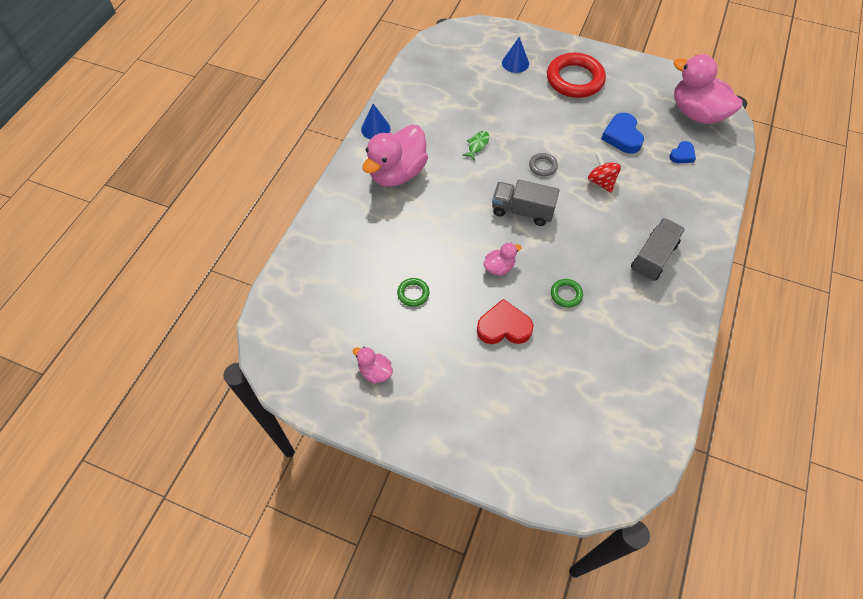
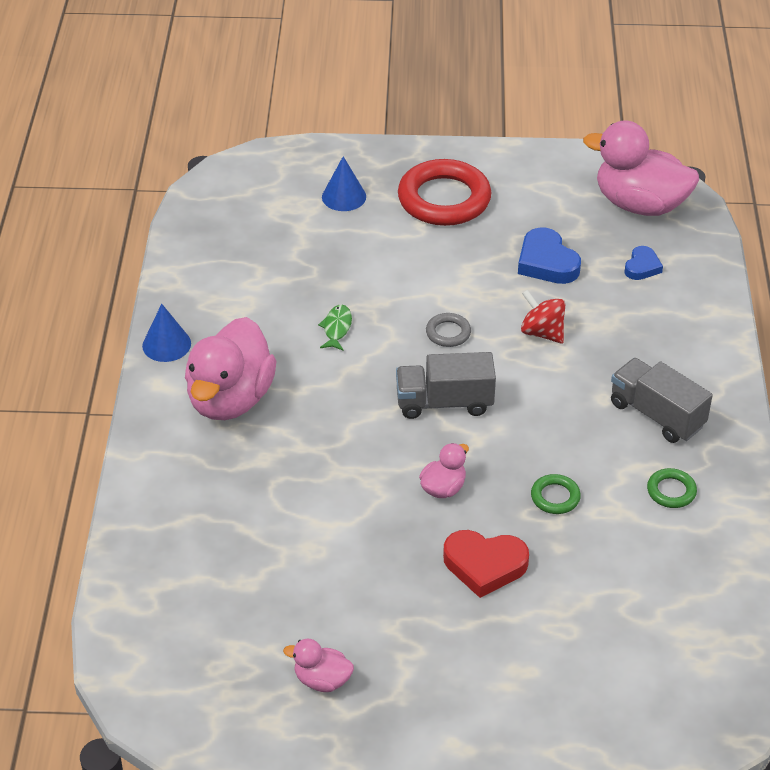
camera: 20 degrees left, 15 degrees down
green ring [397,278,430,307] -> green ring moved to [647,468,697,508]
red heart [477,299,533,344] -> red heart turned 150 degrees counterclockwise [443,530,529,598]
grey truck [631,218,685,281] -> grey truck turned 60 degrees counterclockwise [611,358,713,443]

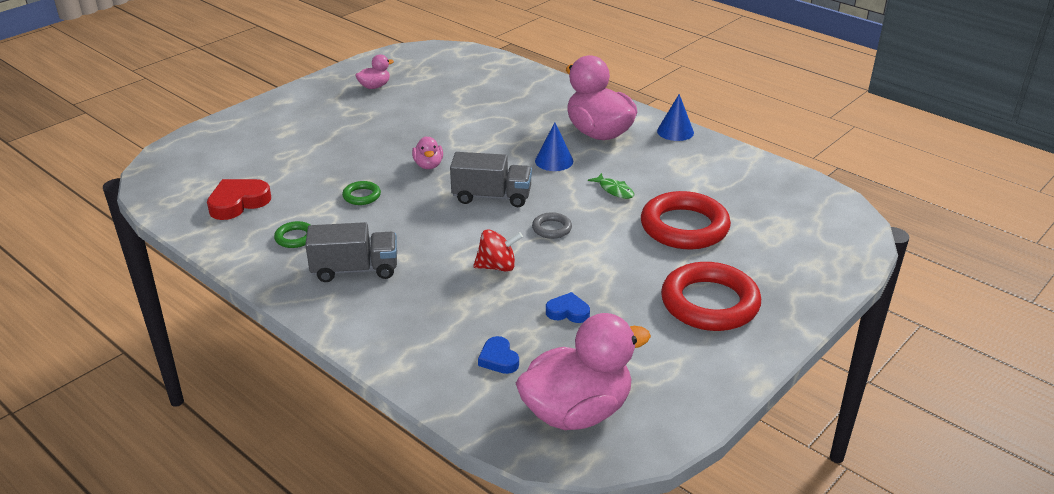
camera: 130 degrees right, 10 degrees down
blue cone [322,156,366,211] -> blue cone moved to [535,123,573,171]
grey truck [396,352,496,419] -> grey truck turned 60 degrees clockwise [450,152,532,207]
red heart [443,530,529,598] -> red heart moved to [207,179,271,220]
blue heart [518,227,581,284] -> blue heart [546,292,590,323], size x0.60
none -> red ring [641,191,731,249]

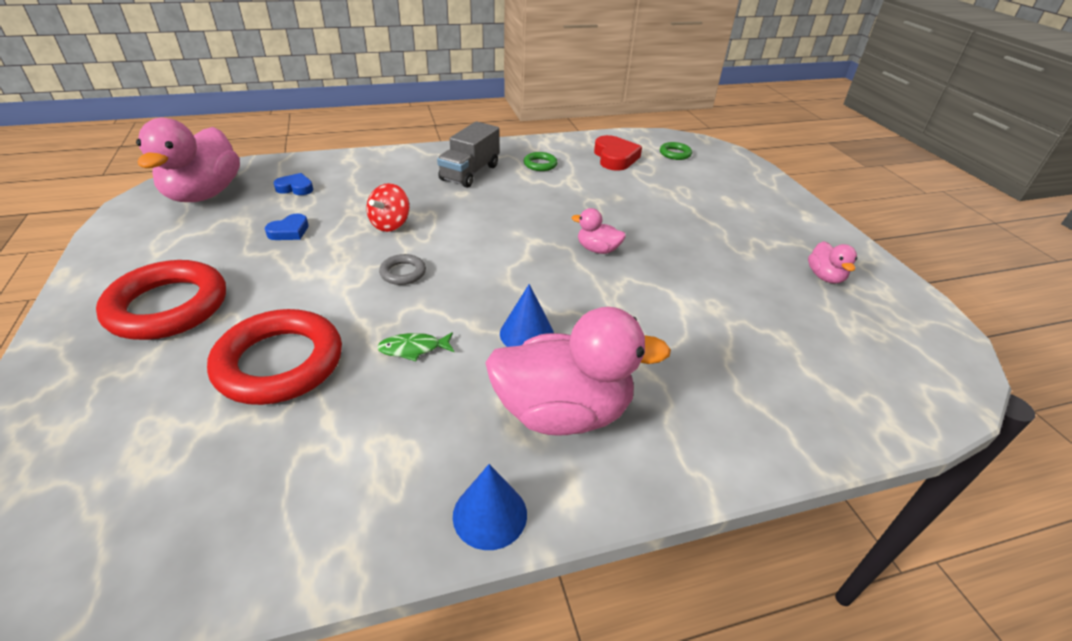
camera: 120 degrees right, 5 degrees up
green ring [342,181,381,205] -> green ring moved to [660,142,692,160]
grey truck [450,152,532,207] -> none

